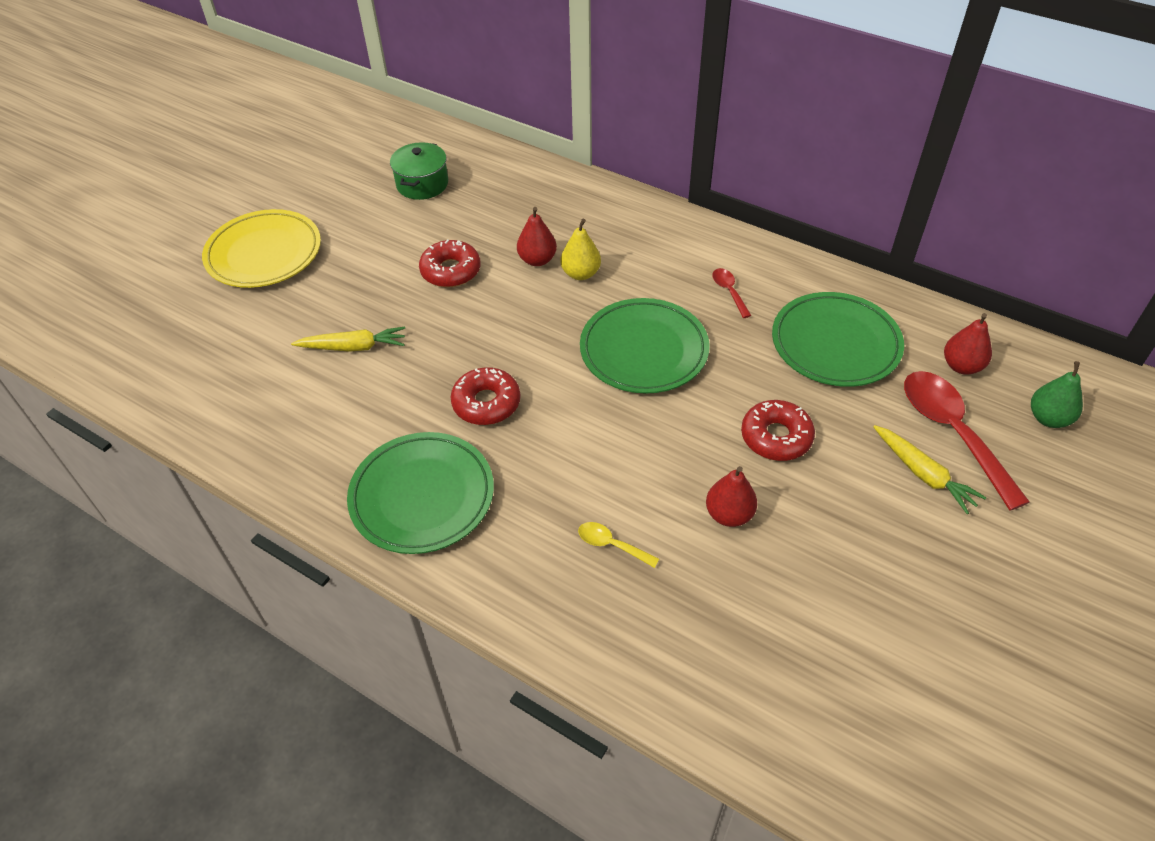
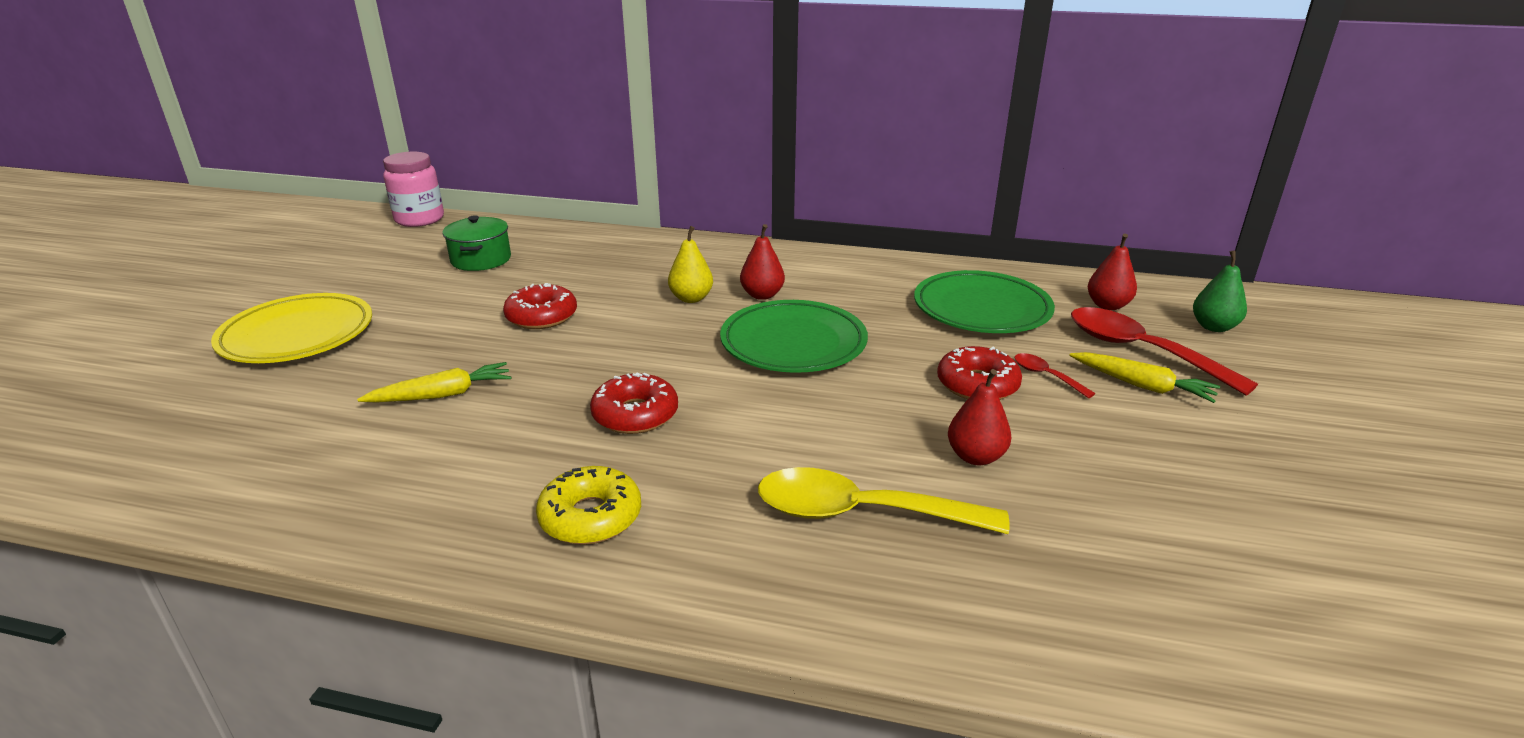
camera: 20 degrees left, 20 degrees down
green plate [347,432,494,554] -> yellow donut [536,466,641,545]
red pear [517,207,557,266] -> red pear moved to [740,224,785,300]
yellow spoon [578,522,659,568] -> yellow spoon [758,467,1010,534], size x2.18
red spoon [712,268,752,318] -> red spoon moved to [1015,353,1095,398]
none -> pink jar [383,152,444,227]

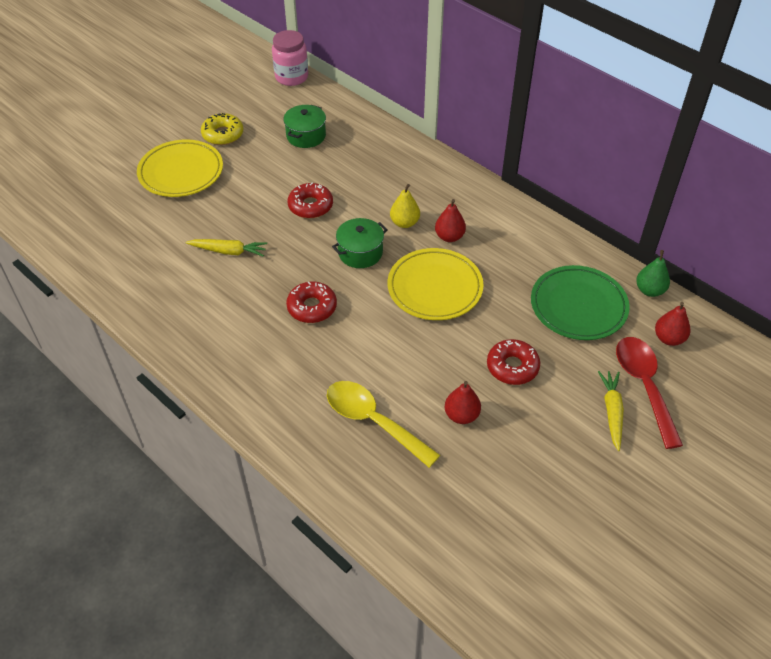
camera: 30 degrees right, 20 degrees up
yellow donut [536,466,641,545] -> yellow donut moved to [201,113,243,145]
green plate [720,300,868,373] -> yellow plate [388,248,483,320]
red spoon [1015,353,1095,398] -> none
yellow carrot [1069,352,1220,403] -> yellow carrot turned 150 degrees counterclockwise [598,371,624,451]
green pear [1193,250,1247,332] -> green pear moved to [636,250,670,297]
none -> green pot [332,218,388,268]

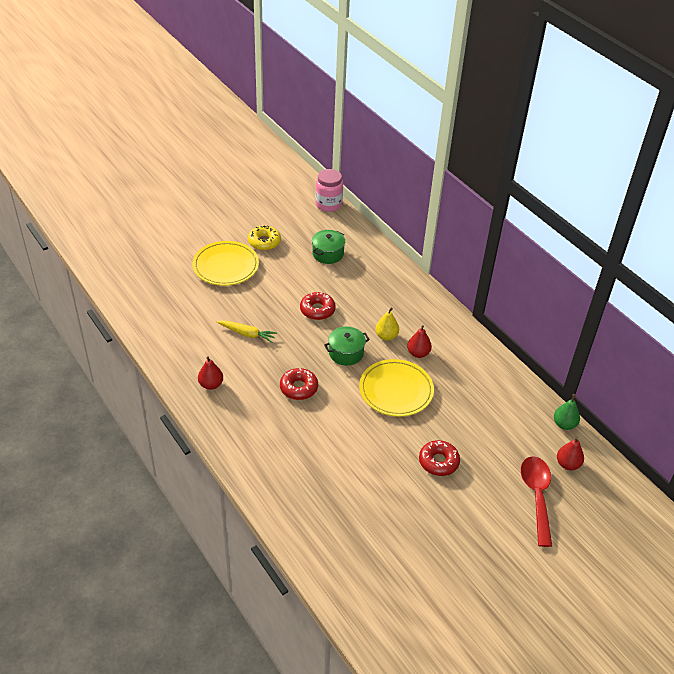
camera: 10 degrees right, 5 degrees down
yellow spoon [327,381,440,468] -> none
red pear [445,381,481,424] -> red pear moved to [198,356,223,390]
green plate [531,265,630,340] -> none
yellow carrot [598,371,624,451] -> none

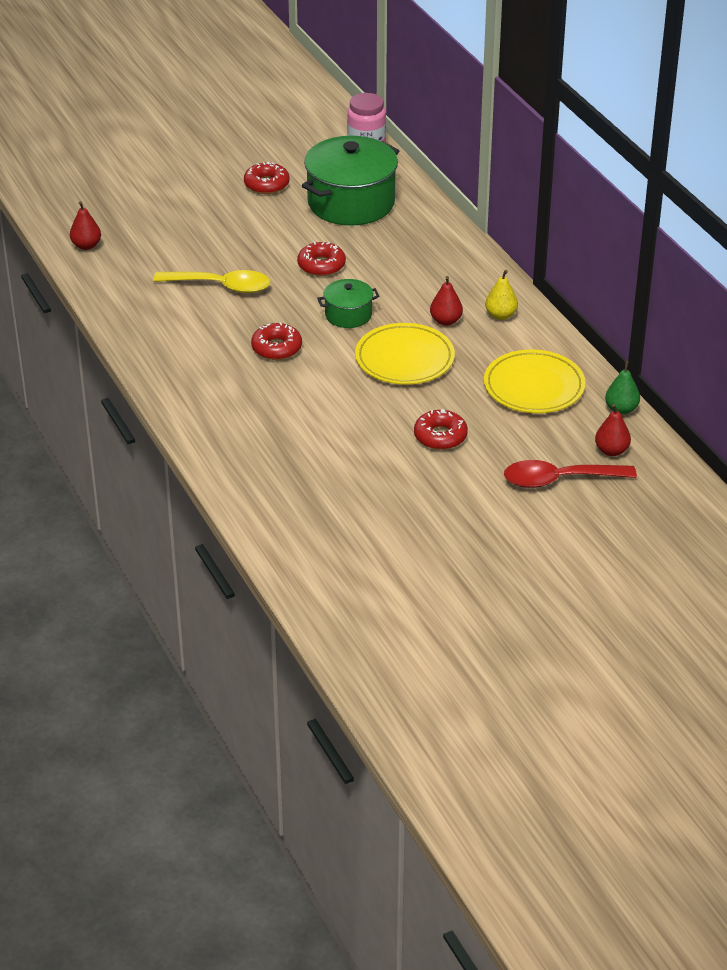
camera: 10 degrees right, 5 degrees down
yellow plate [192,241,259,286] -> yellow plate moved to [484,350,586,413]
red pear [198,356,223,390] -> red pear moved to [70,201,101,250]
yellow carrot [216,320,277,343] -> yellow spoon [153,270,270,293]
yellow donut [248,225,281,251] -> red donut [244,162,290,194]
green pot [312,230,345,264] -> green pot [302,136,399,226], size x2.00
yellow pear [375,307,399,341] -> yellow pear moved to [485,270,518,320]
red spoon [521,456,552,547] -> red spoon turned 105 degrees counterclockwise [504,460,637,488]

